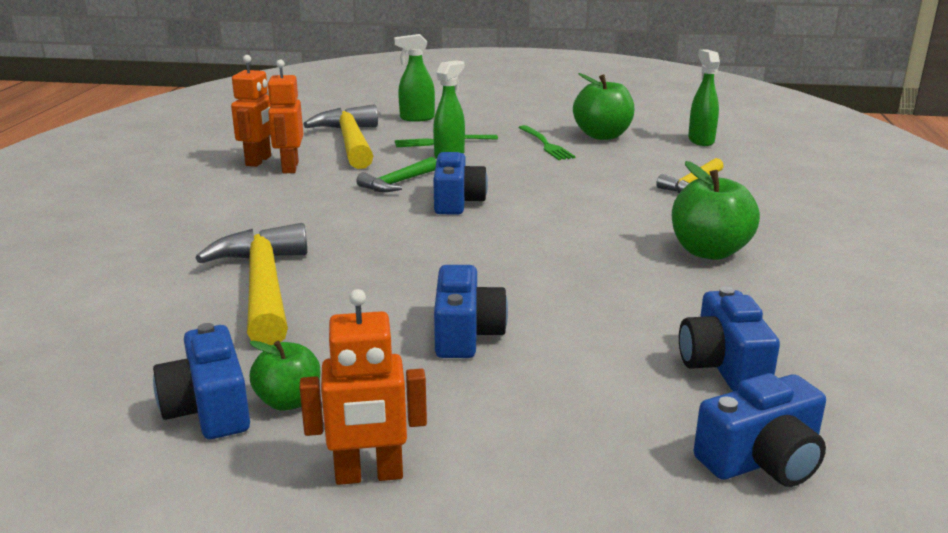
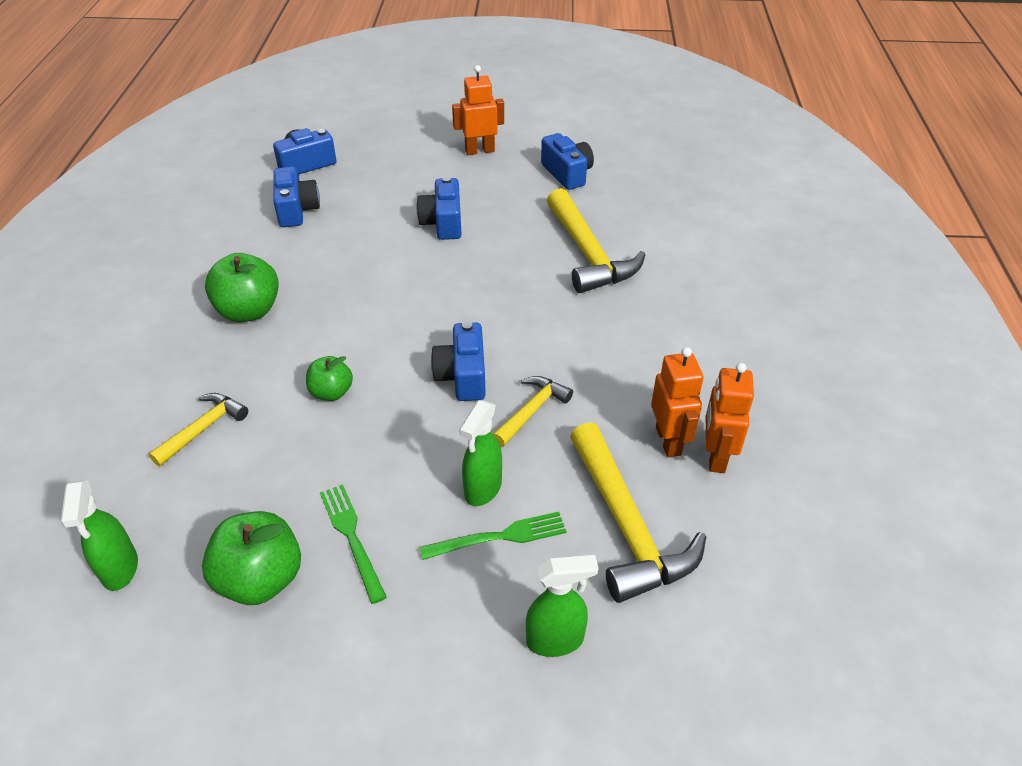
camera: 175 degrees right, 20 degrees up
green apple [249,341,320,411] -> green apple moved to [306,356,353,401]
green hammer [356,157,436,192] -> yellow hammer [493,376,573,447]

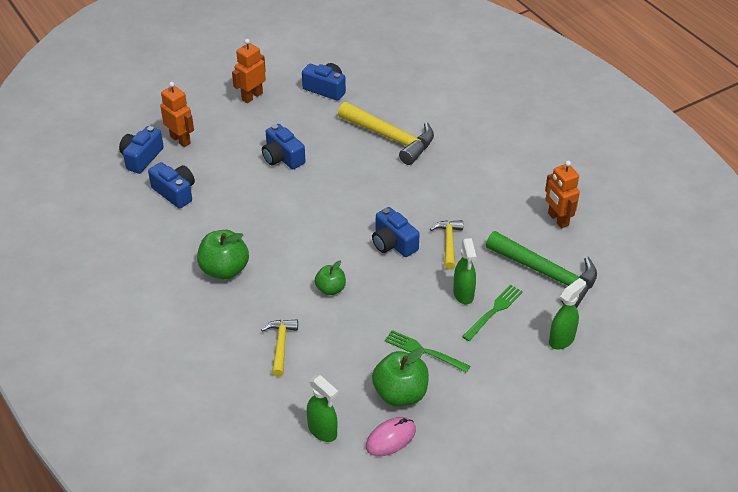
camera: 35 degrees left, 0 degrees up
yellow hammer [570,422,706,603] -> green hammer [486,231,597,308]
orange robot [651,347,703,457] -> orange robot moved to [160,82,194,147]
none -> pink mouse [366,417,416,456]

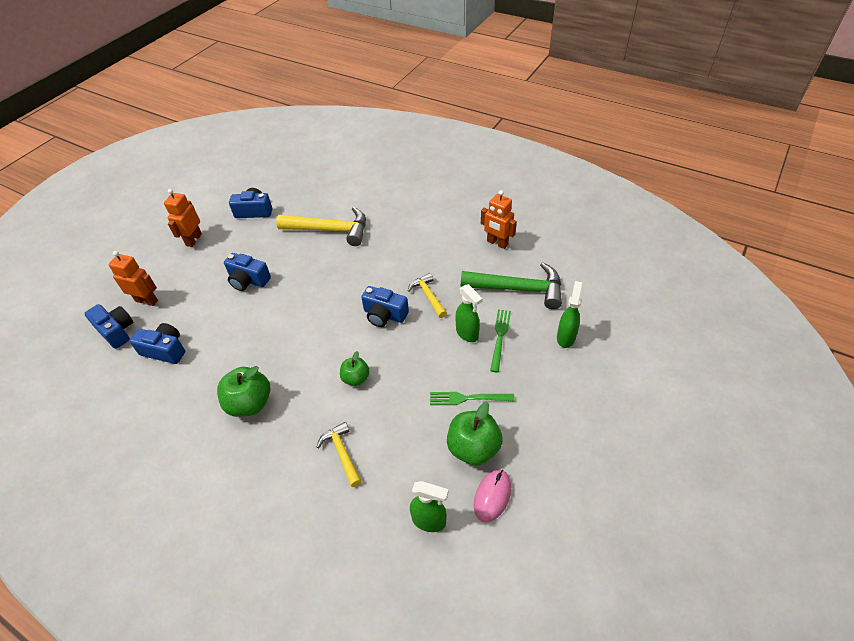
camera: 25 degrees left, 5 degrees up
blue camera [119,126,164,174] -> blue camera turned 135 degrees clockwise [84,304,133,349]

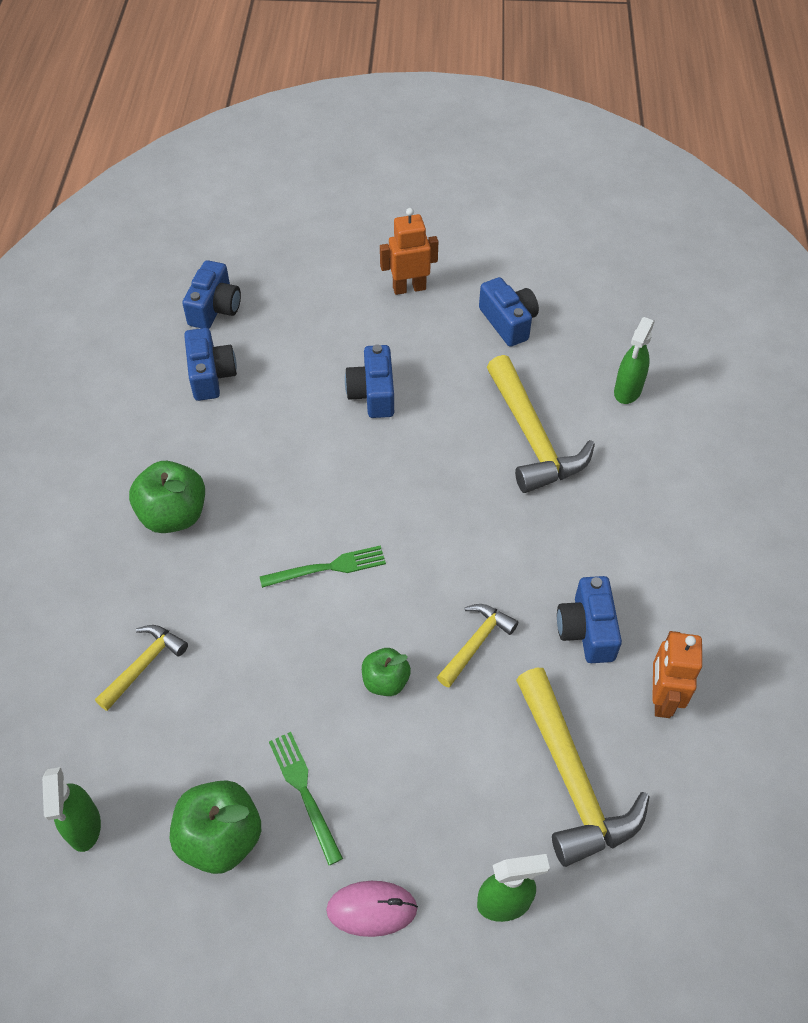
camera: 60 degrees right, 5 degrees up
orange robot [108,251,158,306] -> none
green apple [340,351,370,386] -> green apple moved to [362,648,411,696]
blue camera [361,286,409,327] -> blue camera moved to [557,576,622,663]
green spray bottle [455,284,483,342] -> green spray bottle moved to [614,317,655,404]
green hammer [461,263,562,309] -> yellow hammer [516,668,650,867]
pink mouse [474,470,511,523] -> pink mouse moved to [326,881,418,937]
green fork [490,309,511,372] -> green fork moved to [260,545,386,588]

